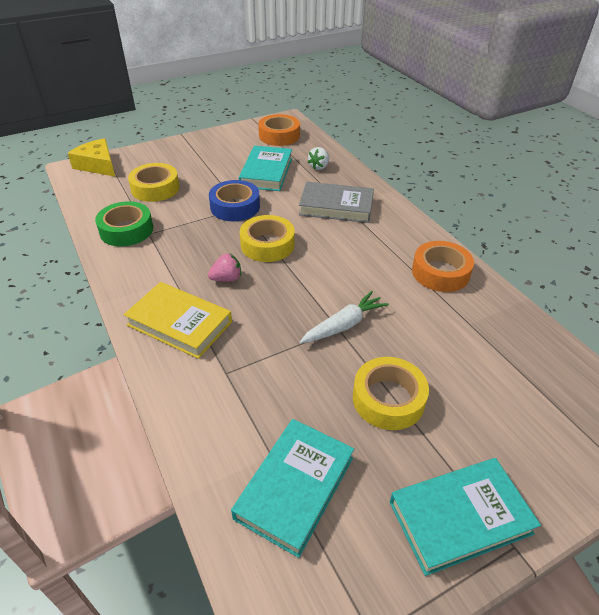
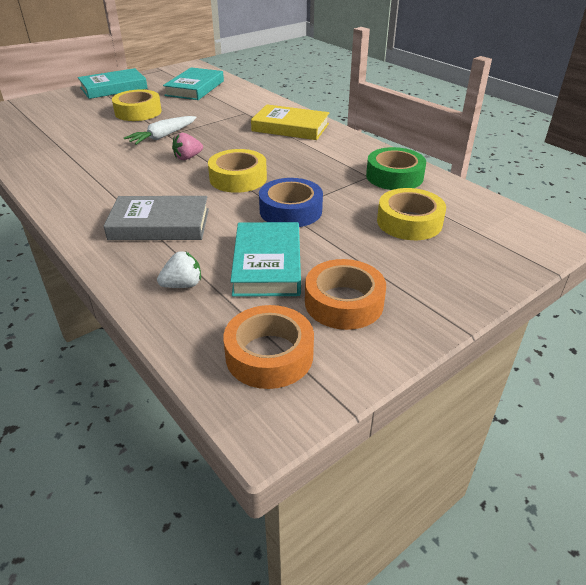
camera: 170 degrees right, 5 degrees down
yellow cheese [68,138,115,177] -> none
pink strawberry [208,254,241,282] -> pink strawberry moved to [172,133,203,160]
white strawberry [308,147,329,170] -> white strawberry turned 45 degrees clockwise [157,251,201,288]
orange tape [412,241,474,292] -> orange tape moved to [305,259,386,330]

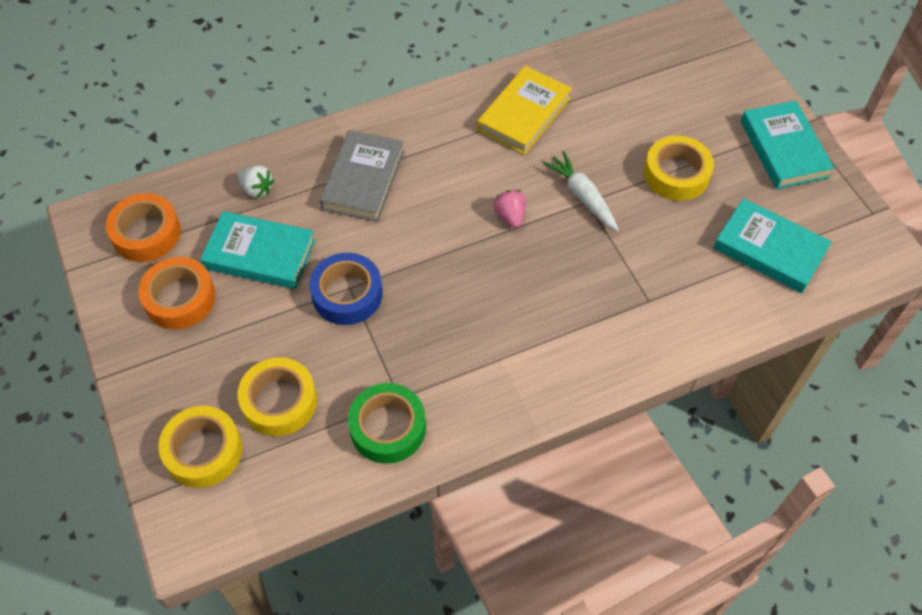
camera: 105 degrees right, 20 degrees up
white strawberry [157,251,201,288] -> white strawberry turned 45 degrees counterclockwise [238,166,274,198]
yellow tape [208,149,267,193] -> yellow tape moved to [158,406,242,488]
yellow book [251,104,330,140] -> yellow book moved to [477,66,572,155]

